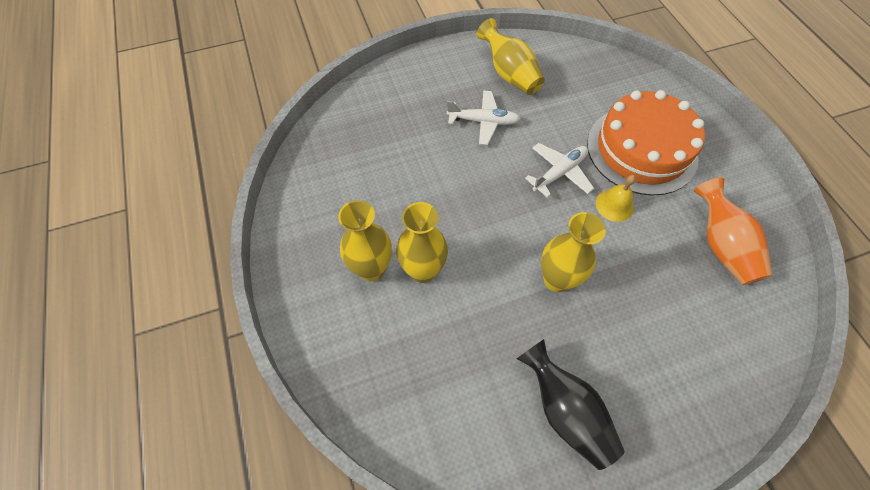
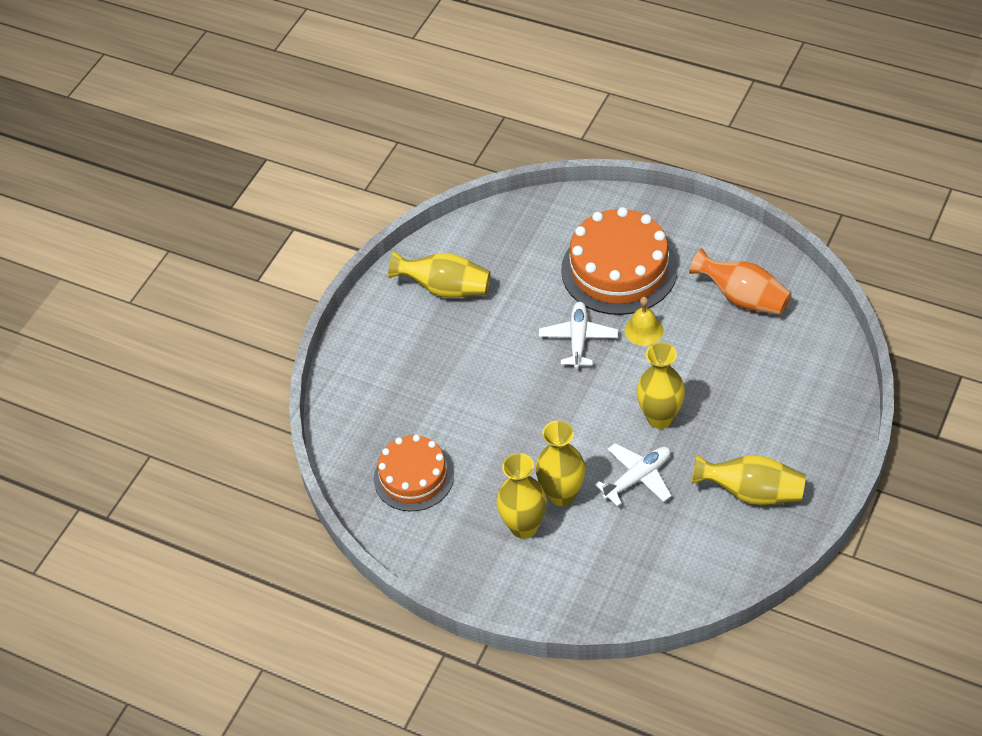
camera: 40 degrees left, 10 degrees down
white plane [447,91,520,145] -> white plane moved to [595,443,672,506]
black vase [517,339,625,470] -> yellow vase [691,454,806,505]
none -> orange cake [374,435,454,511]

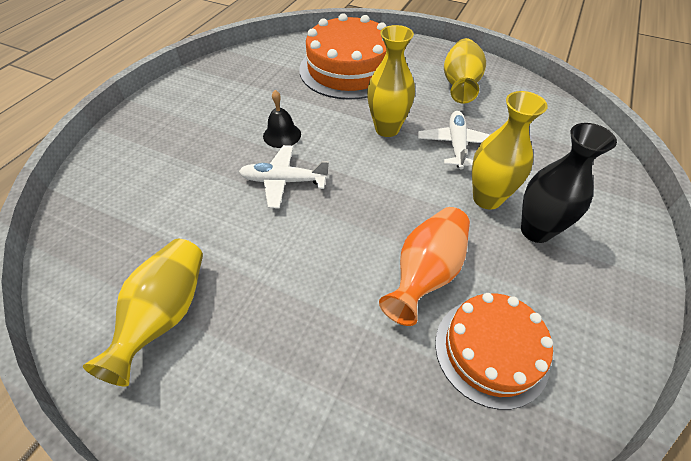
camera: 95 degrees left, 0 degrees up
yellow vase [496,453,547,539] -> black vase [521,123,617,243]
orange cake [561,207,678,315] -> orange cake moved to [299,13,387,100]
white plane [595,443,672,506] -> white plane turned 45 degrees clockwise [418,111,490,169]
yellow bell [625,297,664,346] -> black bell [263,90,301,148]
orange vase [689,248,792,315] -> orange vase moved to [379,207,470,326]

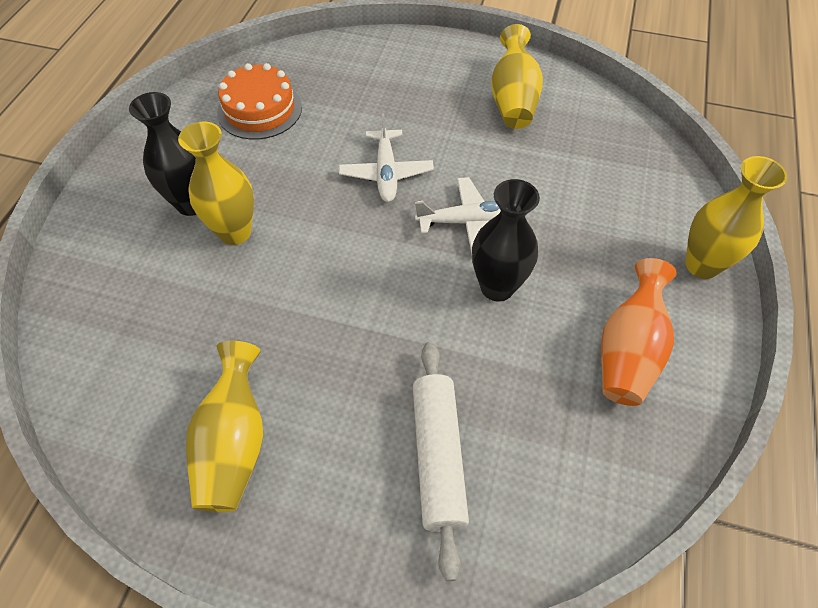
camera: 170 degrees right, 5 degrees up
black bell [263,90,301,148] -> black vase [472,179,540,301]
orange cake [299,13,387,100] -> white rolling pin [413,342,469,581]
yellow vase [367,25,415,137] -> yellow vase moved to [685,156,787,279]
orange vase [379,207,470,326] -> orange vase moved to [601,258,677,406]
white plane [418,111,490,169] -> white plane moved to [339,113,434,202]

